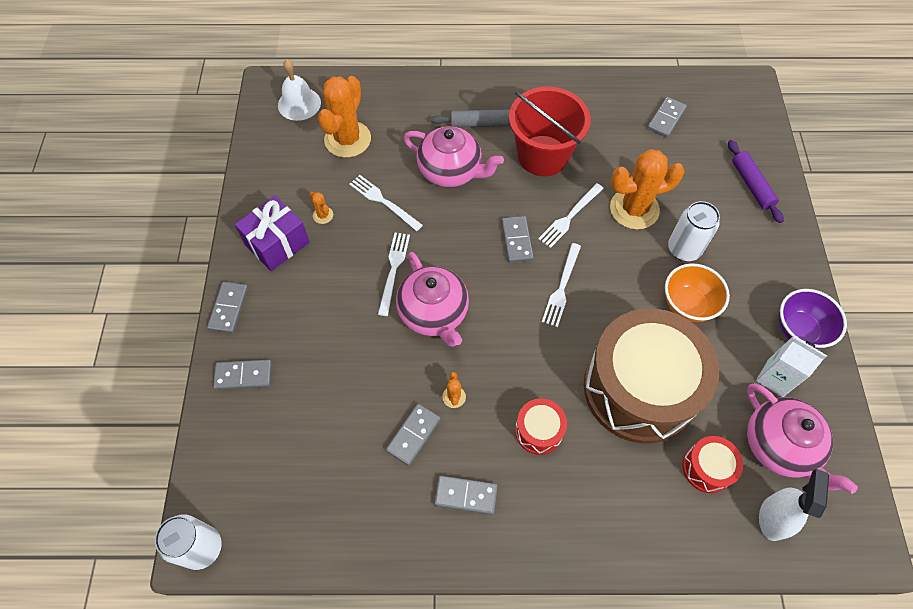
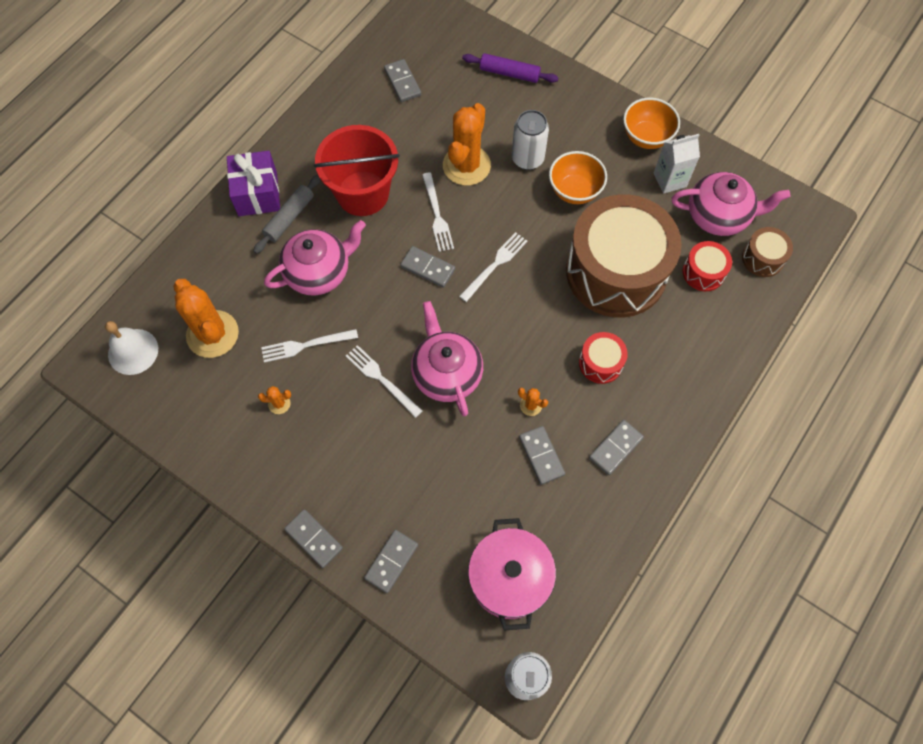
camera: 55 degrees left, 5 degrees up
purple gift [235,196,310,271] -> purple gift moved to [227,151,280,216]
pink teapot [396,252,469,347] -> pink teapot turned 120 degrees counterclockwise [411,301,483,416]
white fork [542,243,581,327] -> white fork turned 105 degrees counterclockwise [459,232,528,302]
white spray bottle [759,469,829,541] -> brown drum [742,227,793,277]
purple bowl [779,289,847,349] -> orange bowl [623,98,680,149]
none -> pink pot [468,518,556,630]

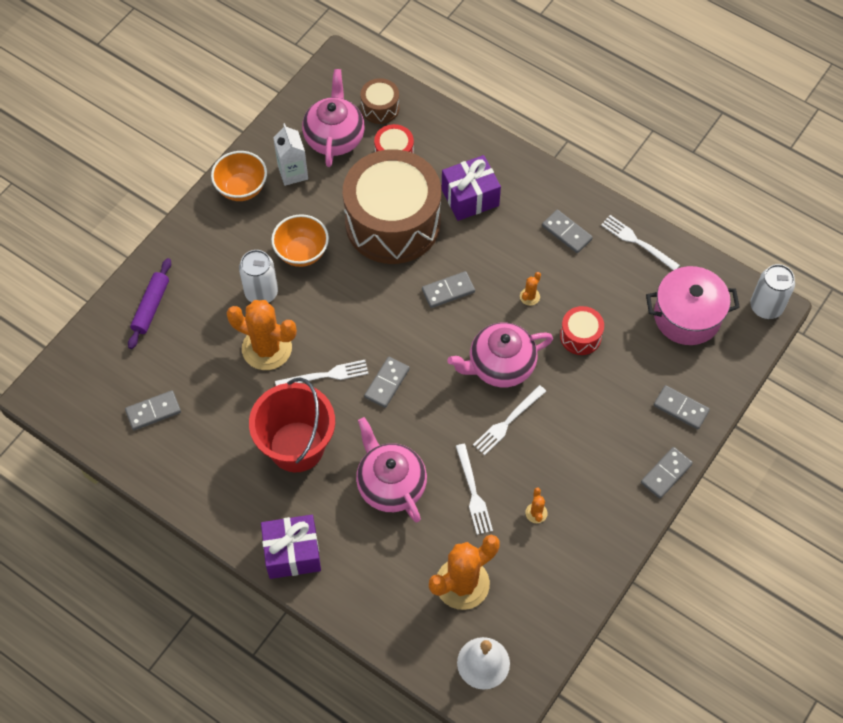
camera: 90 degrees left, 5 degrees down
grey rolling pin [253,174,321,254] -> none
white fork [459,232,528,302] -> white fork moved to [601,215,680,270]
grey domino [519,426,565,485] -> grey domino moved to [422,271,475,308]
red drum [579,332,628,384] -> red drum moved to [560,306,604,355]
none -> purple gift [442,155,501,221]

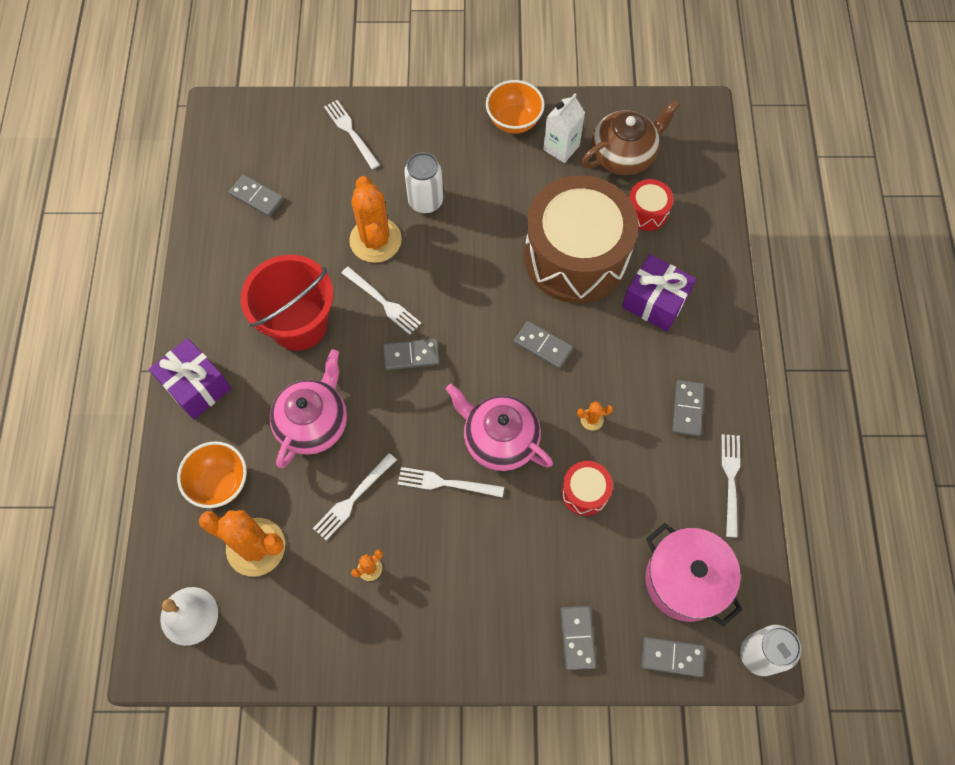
camera: 55 degrees right, 5 degrees up
purple rolling pin [128,258,171,349] -> white fork [324,100,380,169]
orange bowl [271,214,329,267] -> orange bowl moved to [177,441,247,508]
pink teapot [302,69,365,167] -> brown teapot [581,99,680,175]
brown drum [360,78,399,124] -> none
grey domino [641,447,693,499] -> grey domino moved to [641,637,705,677]

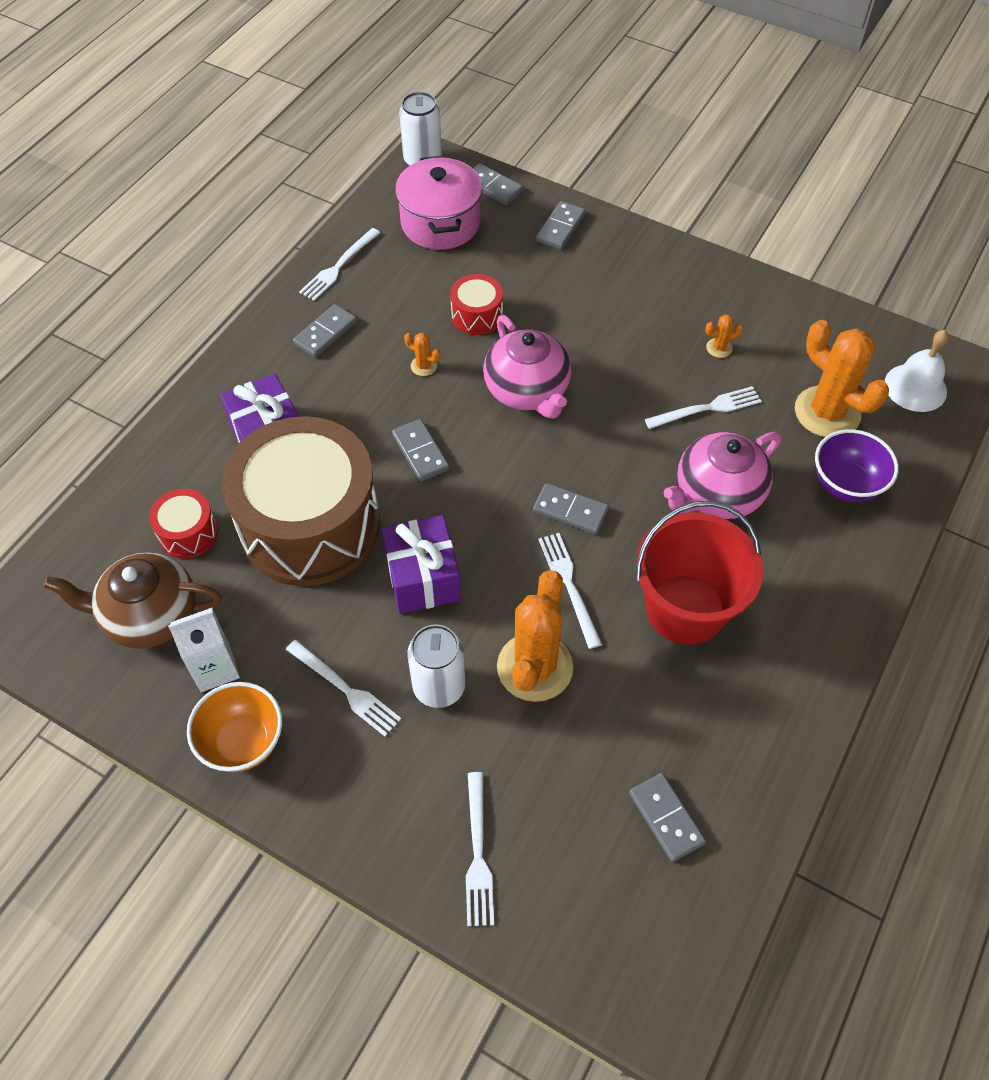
camera: 150 degrees left, 10 degrees down
purple gift [149,338,231,420] -> purple gift moved to [381,515,461,614]
orange bowl [177,441,247,508] -> purple bowl [815,429,898,502]
white fork [398,467,504,498] -> white fork moved to [286,640,401,736]

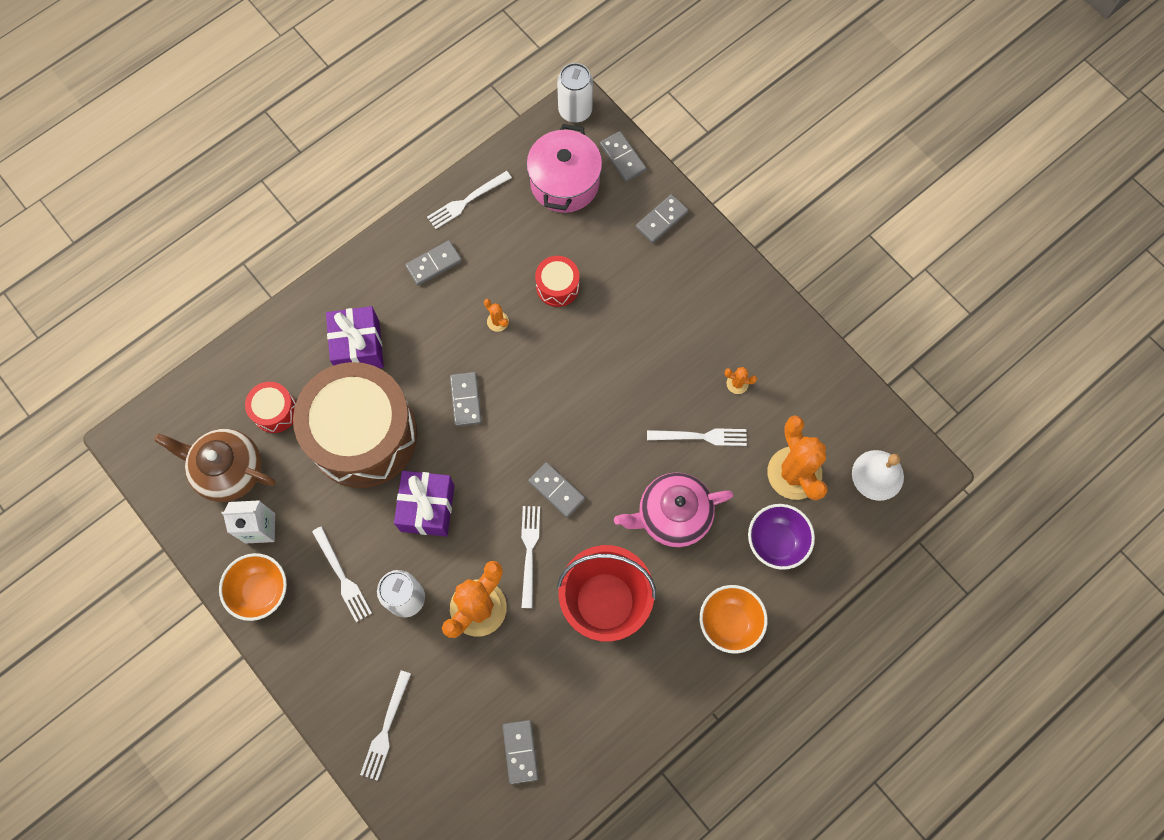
camera: 20 degrees right, 15 degrees up
pink teapot [483,315,572,419] -> none
none -> orange bowl [700,585,768,654]

